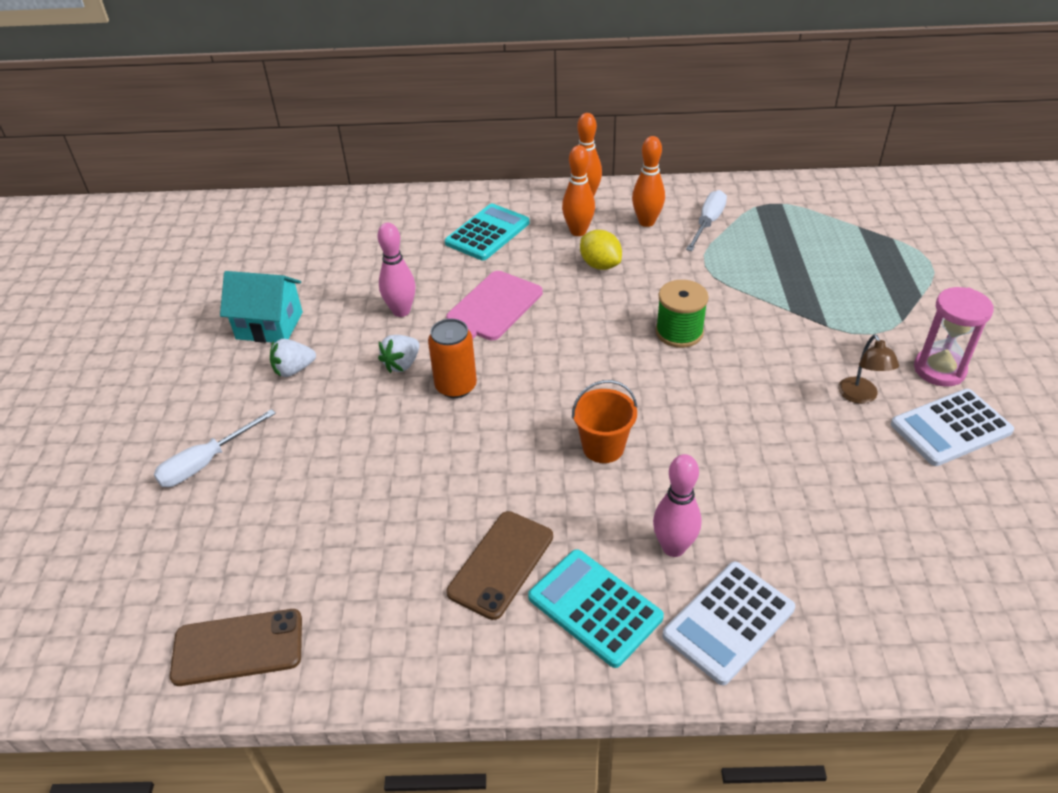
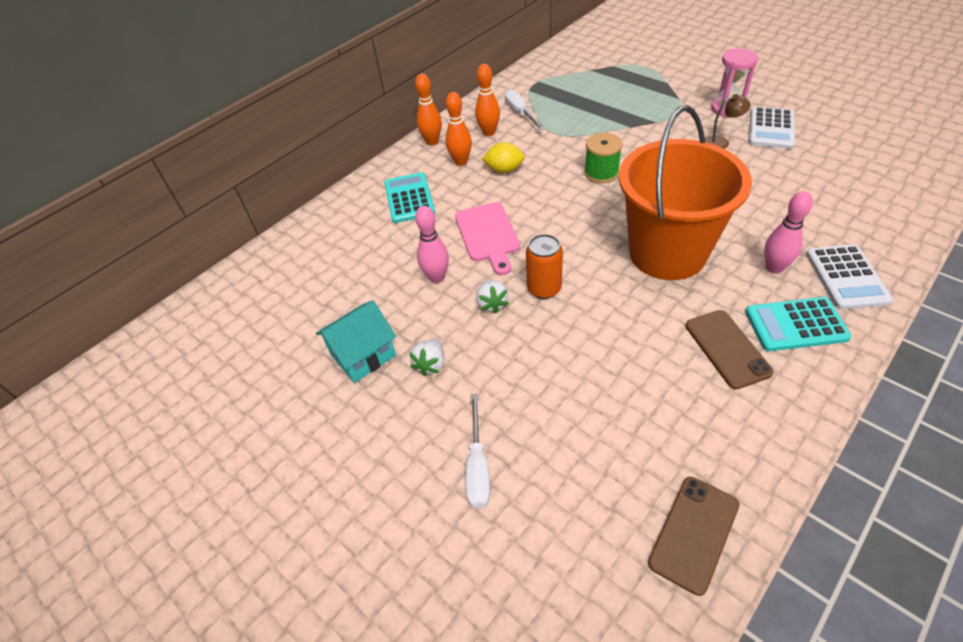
camera: 45 degrees left, 5 degrees up
orange bucket [572,380,637,463] -> orange bucket [619,105,752,280], size x2.45
brown lamp [838,334,899,404] -> brown lamp turned 45 degrees counterclockwise [705,94,751,149]

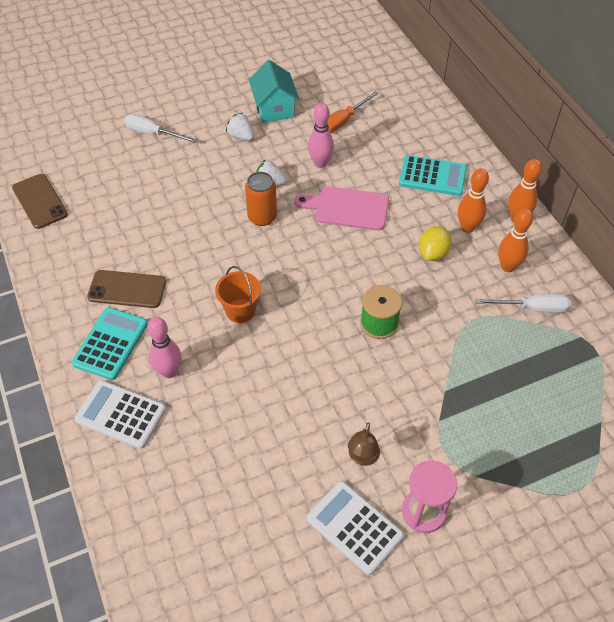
camera: 110 degrees right, 5 degrees up
orange bucket [619,105,752,280] -> orange bucket [215,266,261,323], size x0.41
none -> orange screwdriver [328,91,379,133]

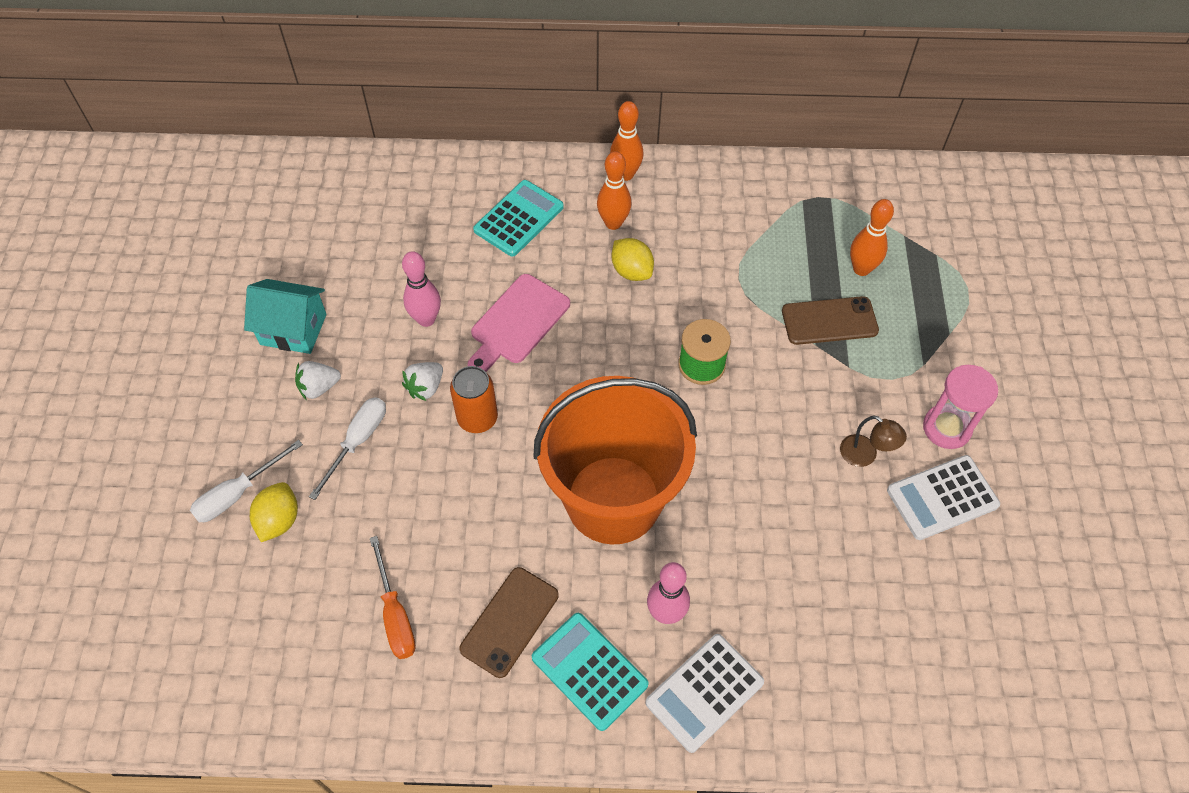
camera: 65 degrees left, 5 degrees up
brown phone [12,174,68,229] -> brown phone moved to [782,296,879,345]
orange bucket [215,266,261,323] -> orange bucket [534,376,697,544], size x2.45
orange screwdriver [328,91,379,133] -> orange screwdriver moved to [370,536,416,659]
white screwdriver [476,294,571,313] -> white screwdriver moved to [309,397,386,500]
orange bowling pin [498,208,533,272] -> orange bowling pin moved to [850,199,894,276]
none -> yellow lemon [250,482,298,542]

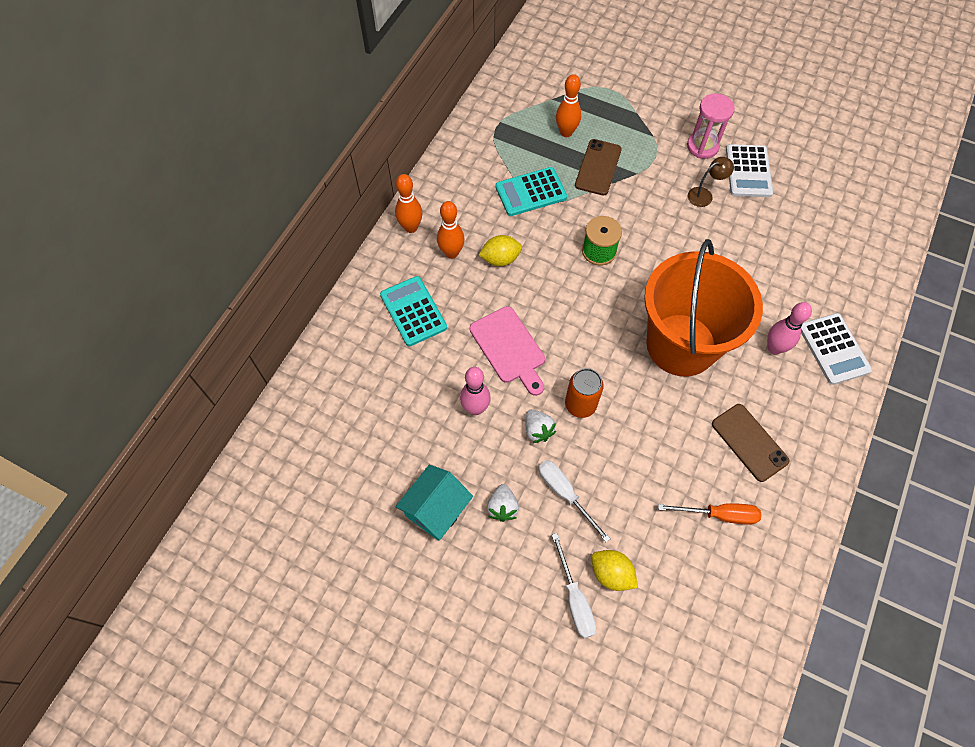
camera: 65 degrees left, 5 degrees up
turquoise calculator [532,613,648,731] -> turquoise calculator moved to [495,167,567,216]

